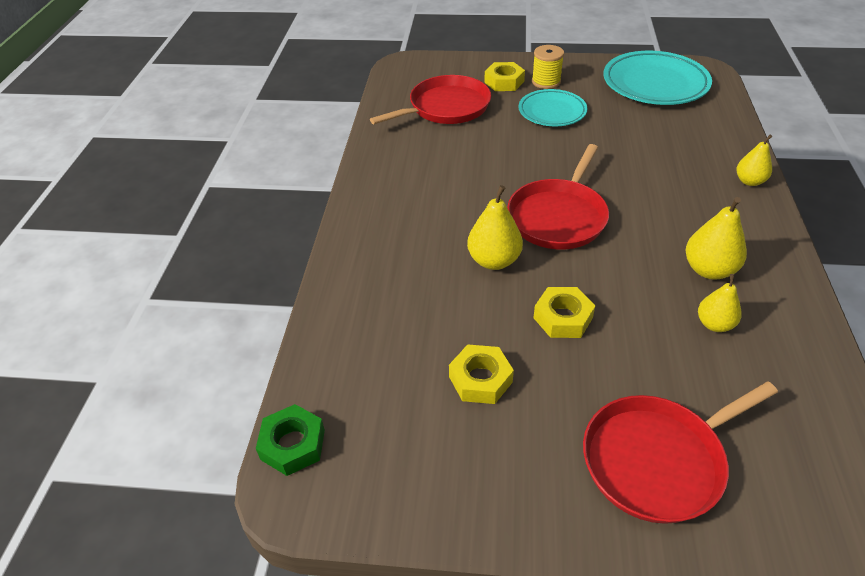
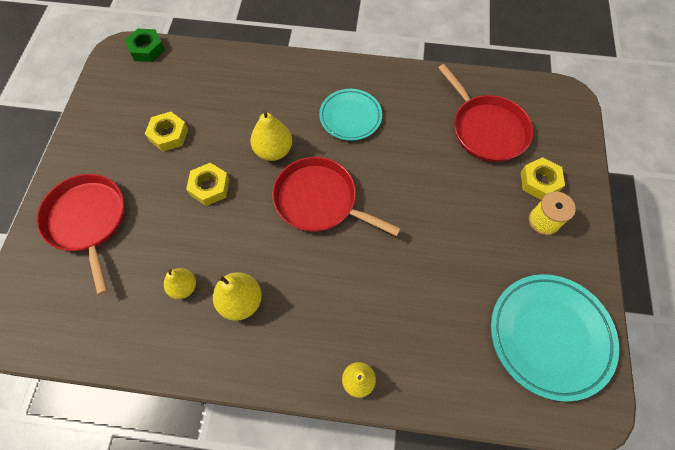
camera: 90 degrees right, 20 degrees up
turquoise plate [519,89,587,126] -> turquoise plate moved to [319,89,382,141]

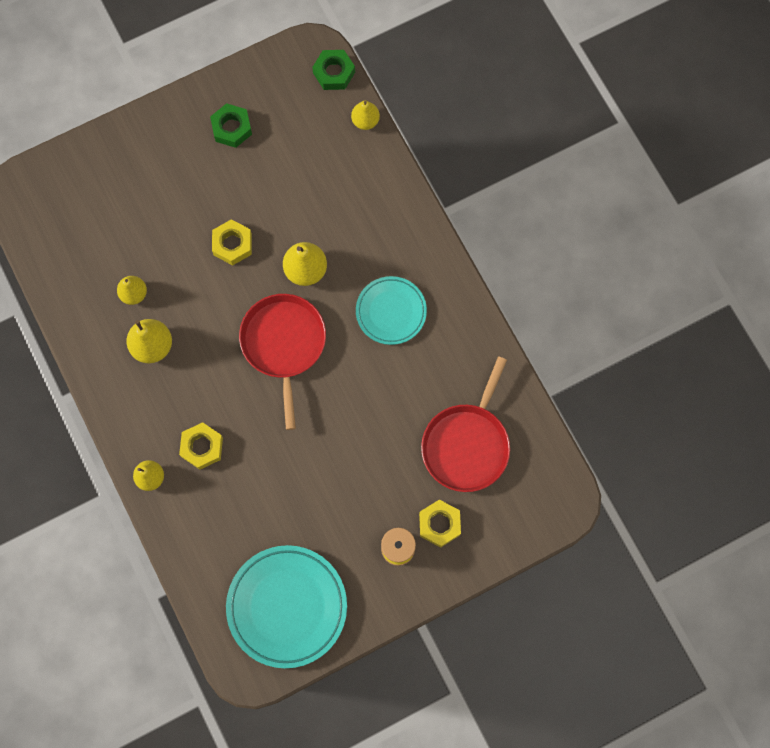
camera: 55 degrees right, 10 degrees up
red pan [37,174,124,295] -> none
yellow nut [145,112,188,152] -> yellow nut moved to [179,422,223,470]
none -> green nut [210,103,252,148]
none -> yellow pear [351,101,380,130]

